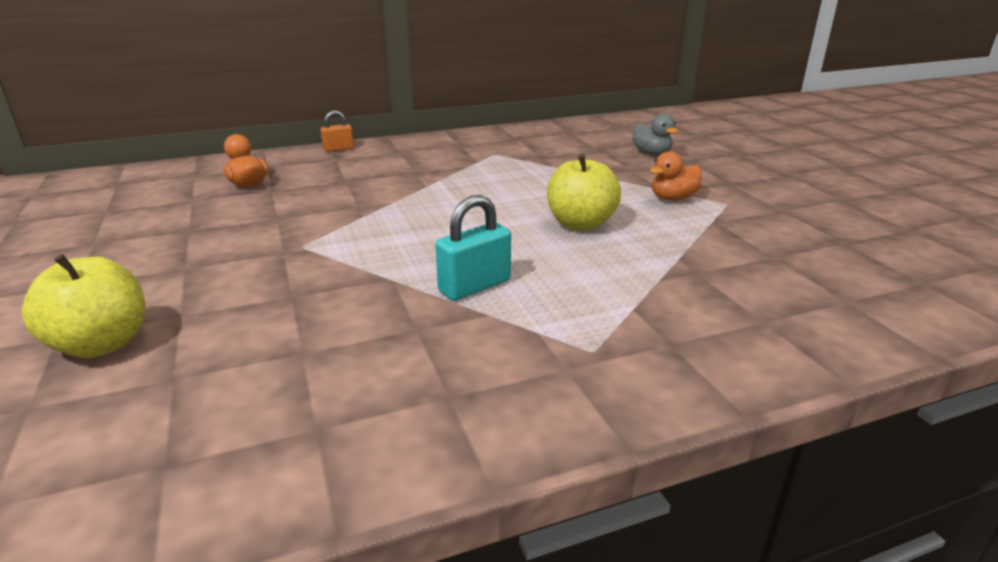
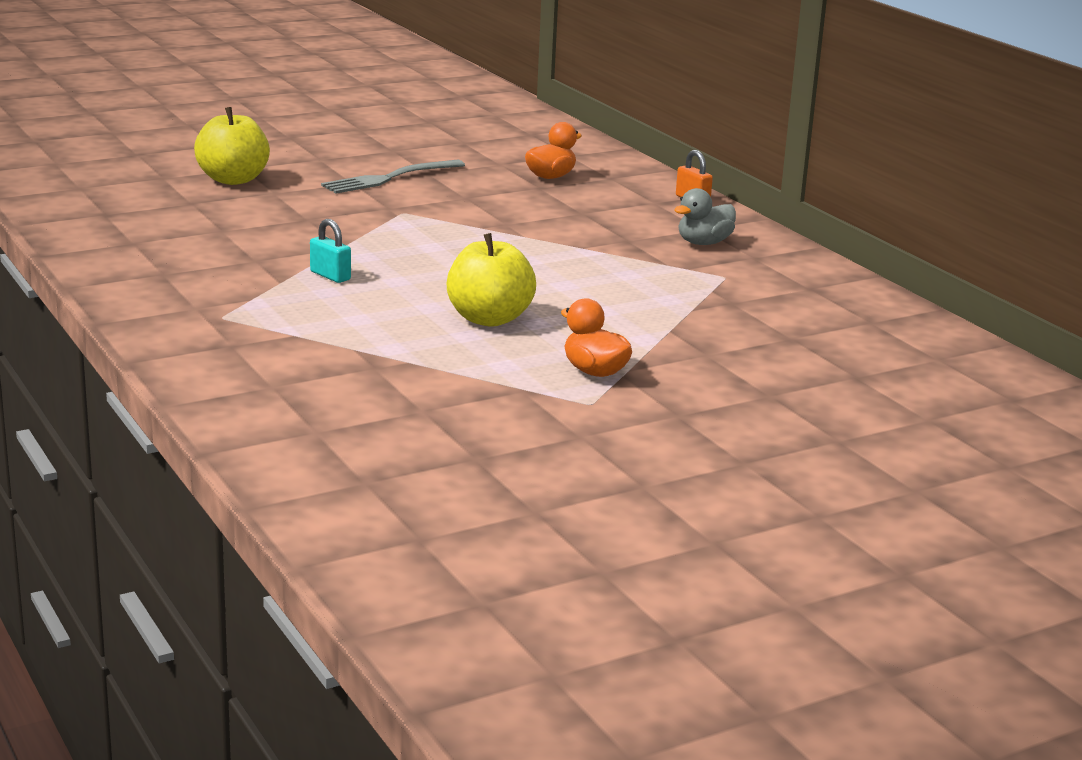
camera: 80 degrees right, 5 degrees down
turquoise padlock [435,195,511,301] -> turquoise padlock [310,219,351,283], size x0.64
grey duck [632,114,678,155] -> grey duck moved to [674,188,736,245]
none -> grey fork [321,160,465,194]

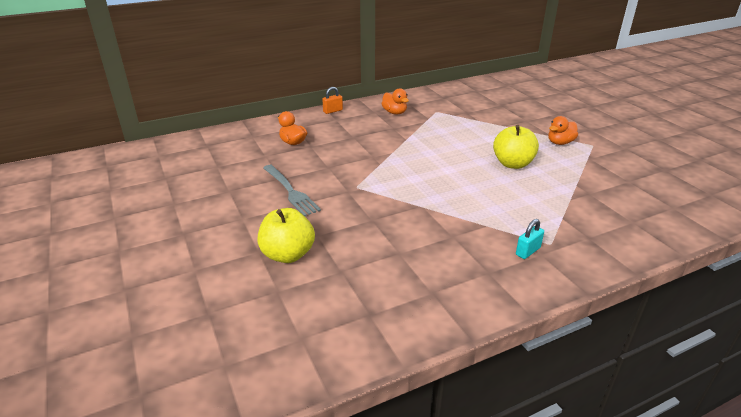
camera: 85 degrees left, 10 degrees up
turquoise padlock [310,219,351,283] -> turquoise padlock moved to [516,219,544,259]
grey duck [674,188,736,245] -> orange duck [381,88,409,115]

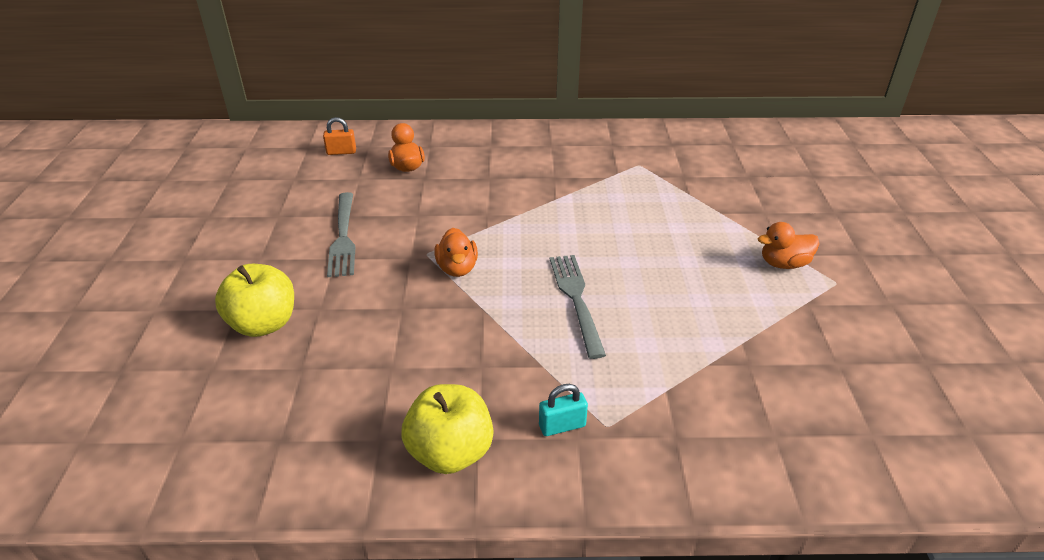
camera: 25 degrees right, 5 degrees up
orange padlock [322,87,343,114] -> orange padlock moved to [323,117,356,155]
orange duck [381,88,409,115] -> orange duck moved to [434,228,478,277]
yellow apple [493,125,539,169] -> yellow apple moved to [401,384,493,474]
none -> grey fork [550,255,606,359]

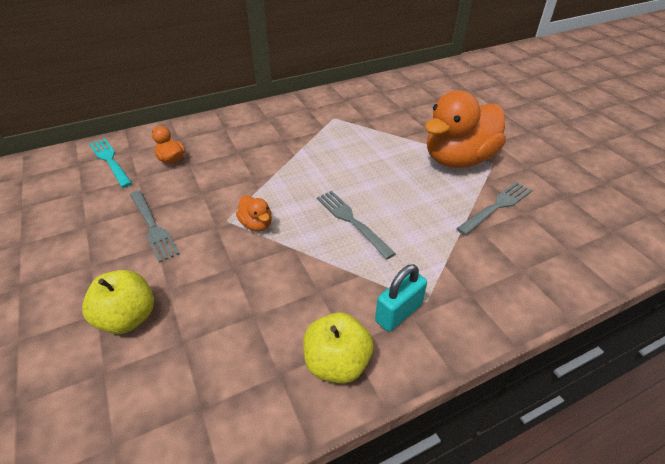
camera: 25 degrees left, 5 degrees up
orange padlock [323,117,356,155] -> turquoise fork [89,138,132,188]
turquoise padlock [539,384,588,436] -> turquoise padlock [375,264,427,332], size x1.57
orange duck [758,222,820,269] -> orange duck [425,90,506,168], size x2.38
none -> grey fork [456,182,532,235]

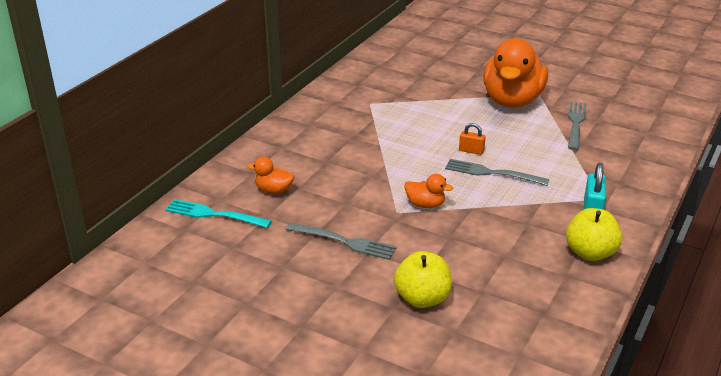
camera: 35 degrees left, 10 degrees down
none -> orange padlock [459,123,486,155]

